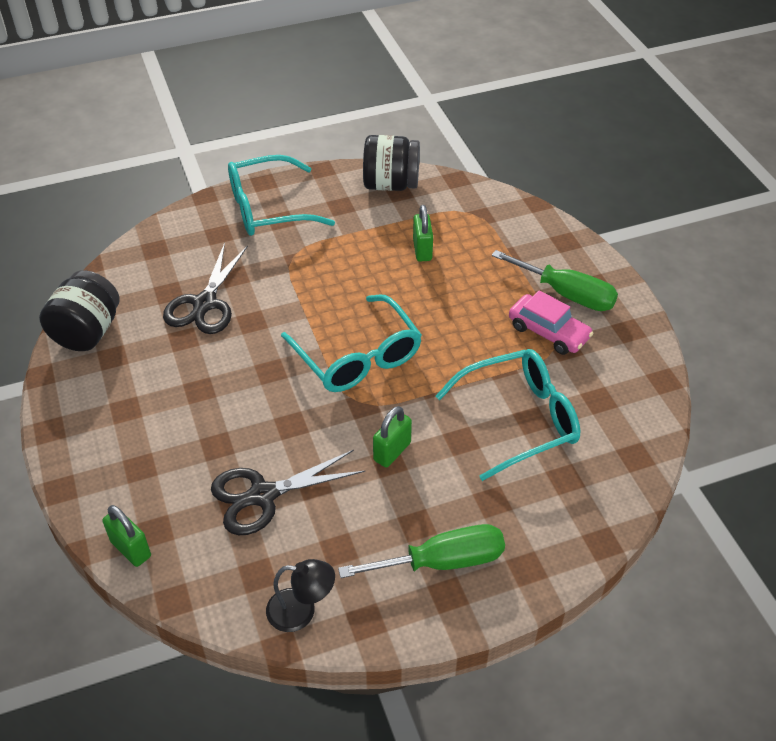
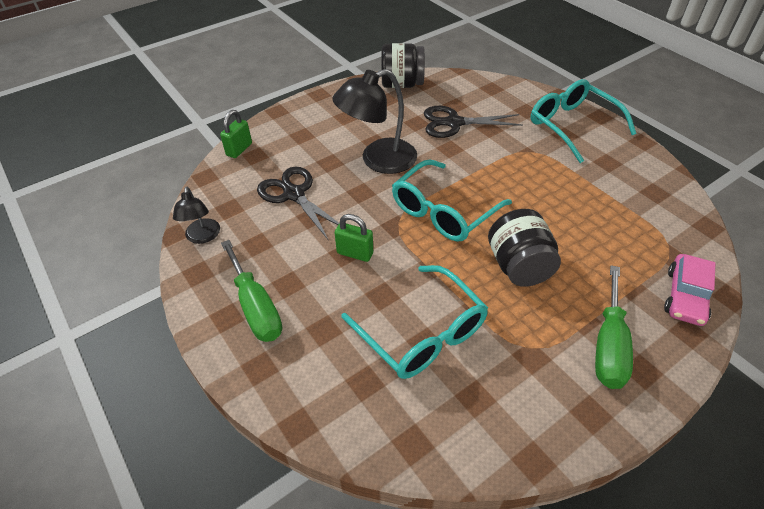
camera: 75 degrees right, 0 degrees up
black jar [363,135,420,191] -> black jar moved to [488,209,561,287]
green padlock [413,205,433,261] -> none
pink car [509,290,593,355] -> pink car moved to [664,254,716,326]
none -> black lamp [332,69,417,174]

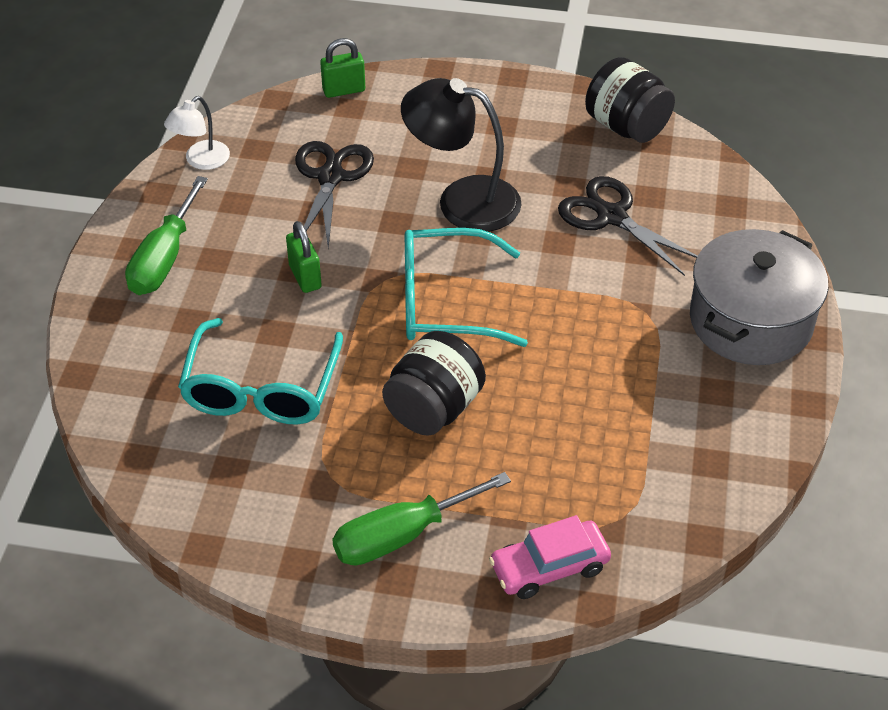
camera: 45 degrees right, 0 degrees up
black lamp [173,186,220,244] -> white lamp [164,96,230,170]
turquoise glasses [530,79,637,163] -> grey pot [690,229,828,365]

